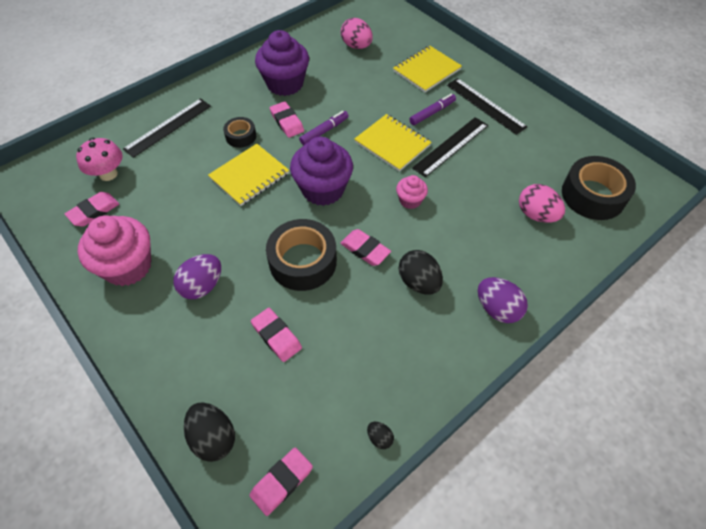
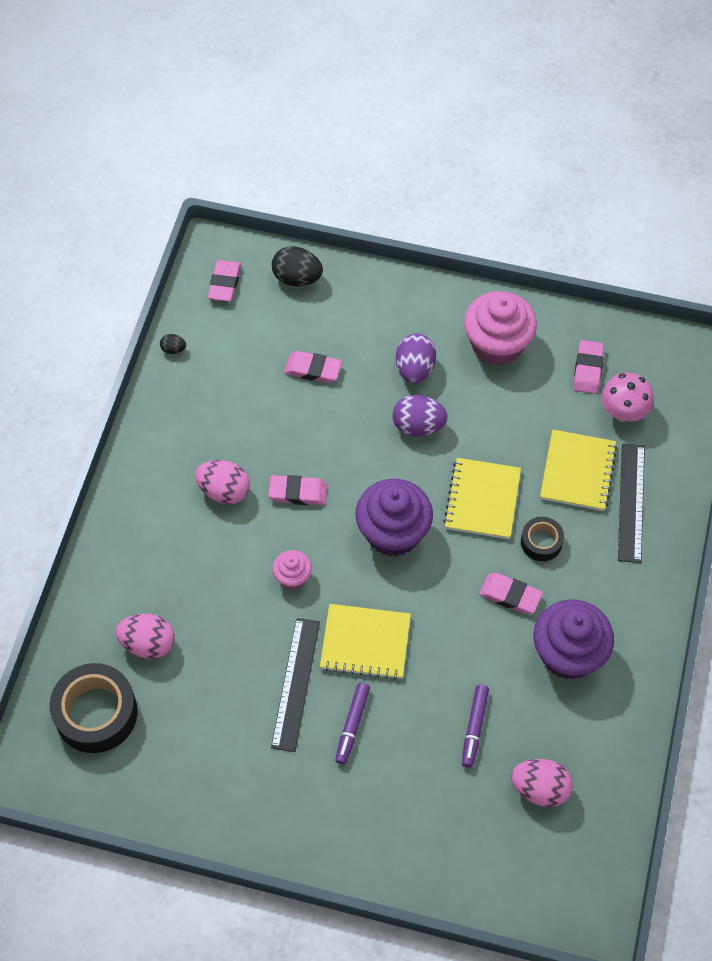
camera: 145 degrees right, 5 degrees up
black tape [266,219,337,291] -> none
purple marker [299,111,349,145] -> purple marker moved to [462,685,489,768]
yellow notebook [393,46,462,92] -> yellow notebook moved to [540,430,617,511]
black egg [399,250,443,294] -> pink egg [195,460,250,504]
black ruler [447,78,527,135] -> none
purple egg [478,277,528,323] -> purple egg moved to [393,395,448,436]

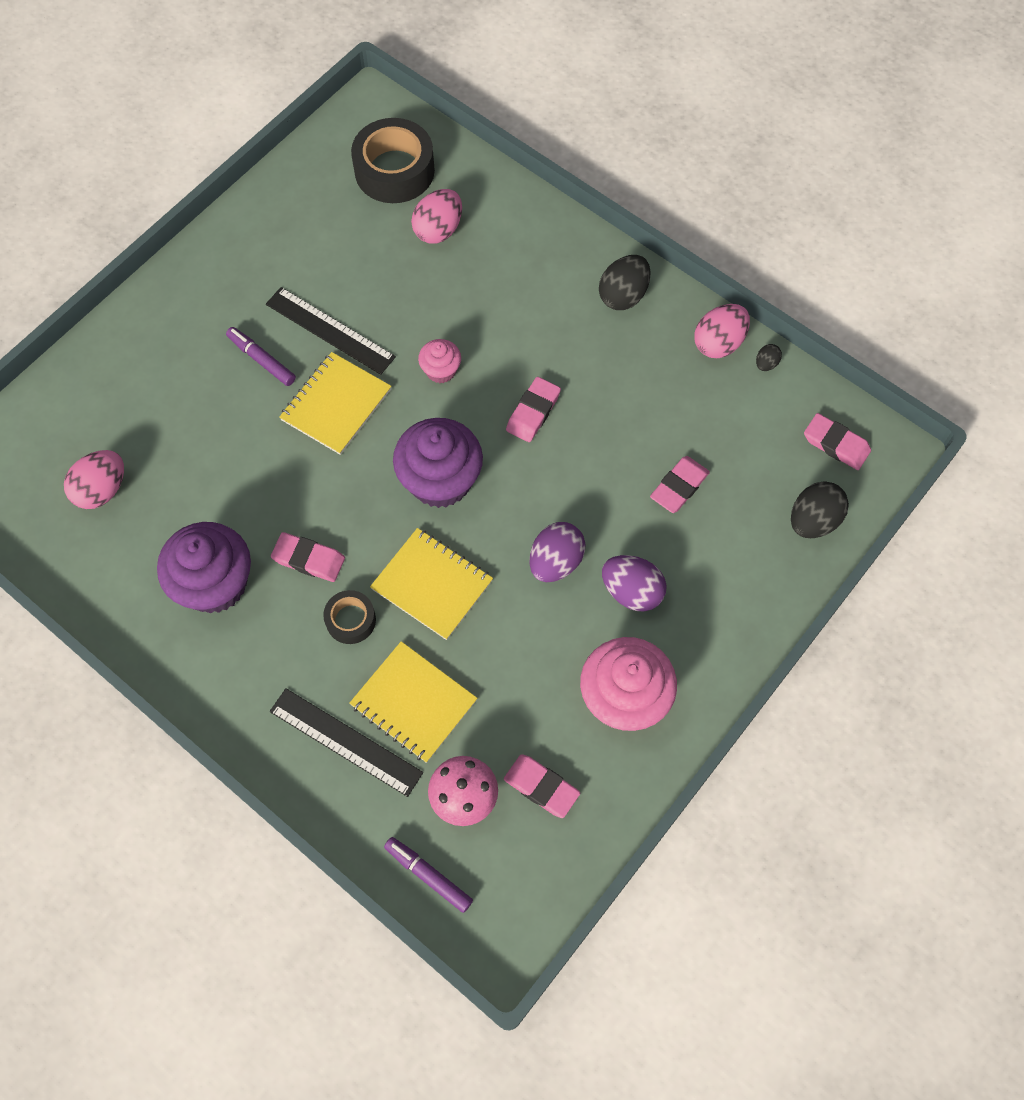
camera: 115 degrees right, 5 degrees up
pink egg [195,460,250,504] -> pink egg moved to [694,304,750,358]
purple marker [462,685,489,768] -> purple marker moved to [384,837,473,913]
pink eraser [479,573,543,614] -> pink eraser turned 60 degrees clockwise [271,532,345,582]
none -> black egg [599,255,651,310]

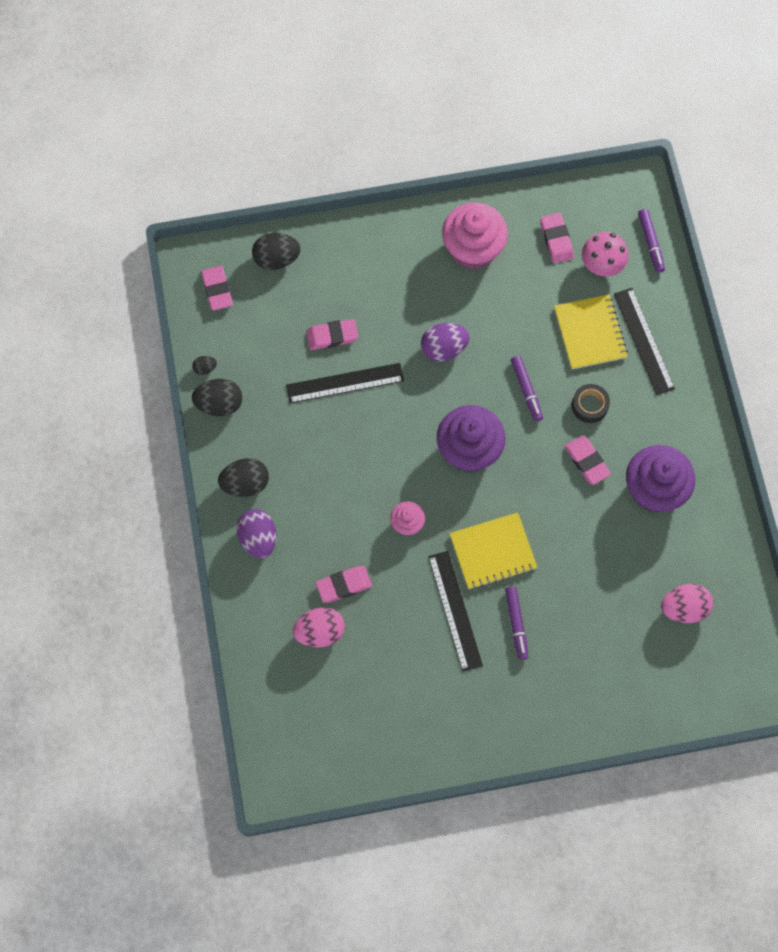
camera: 140 degrees left, 5 degrees up
black tape [351,118,435,203] -> none
yellow notebook [370,528,493,640] -> purple marker [511,356,543,421]
pink eraser [506,377,561,442] -> pink eraser moved to [316,566,372,603]
purple egg [602,555,667,612] -> purple egg moved to [237,509,277,559]
pink egg [694,304,750,358] -> black egg [192,379,242,416]
none -> black ruler [286,363,404,403]

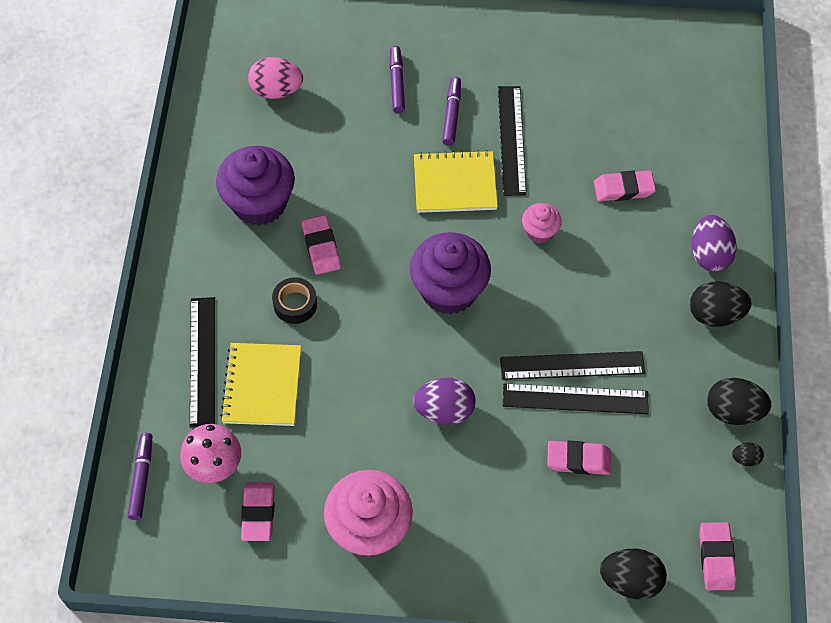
camera: 165 degrees left, 10 degrees down
pink egg [293,607,345,647] -> none
purple marker [511,356,543,421] -> purple marker moved to [389,46,405,113]
none -> black ruler [500,351,645,380]

